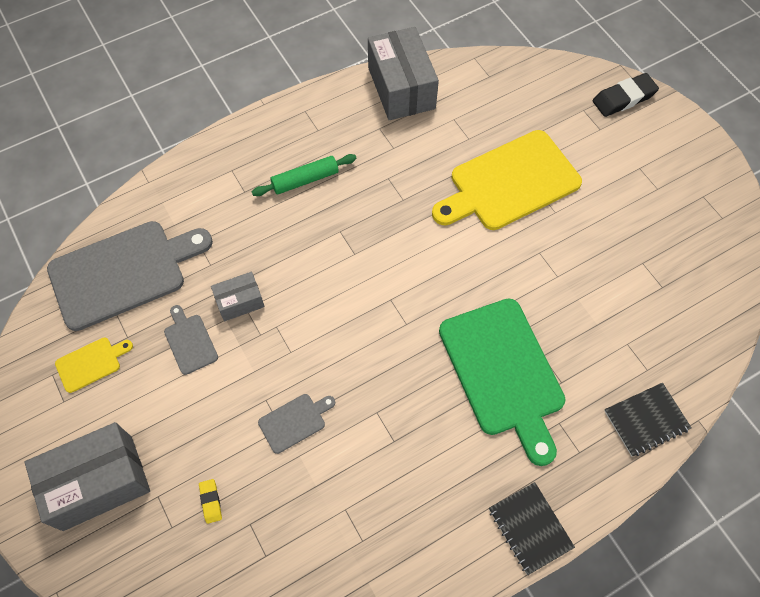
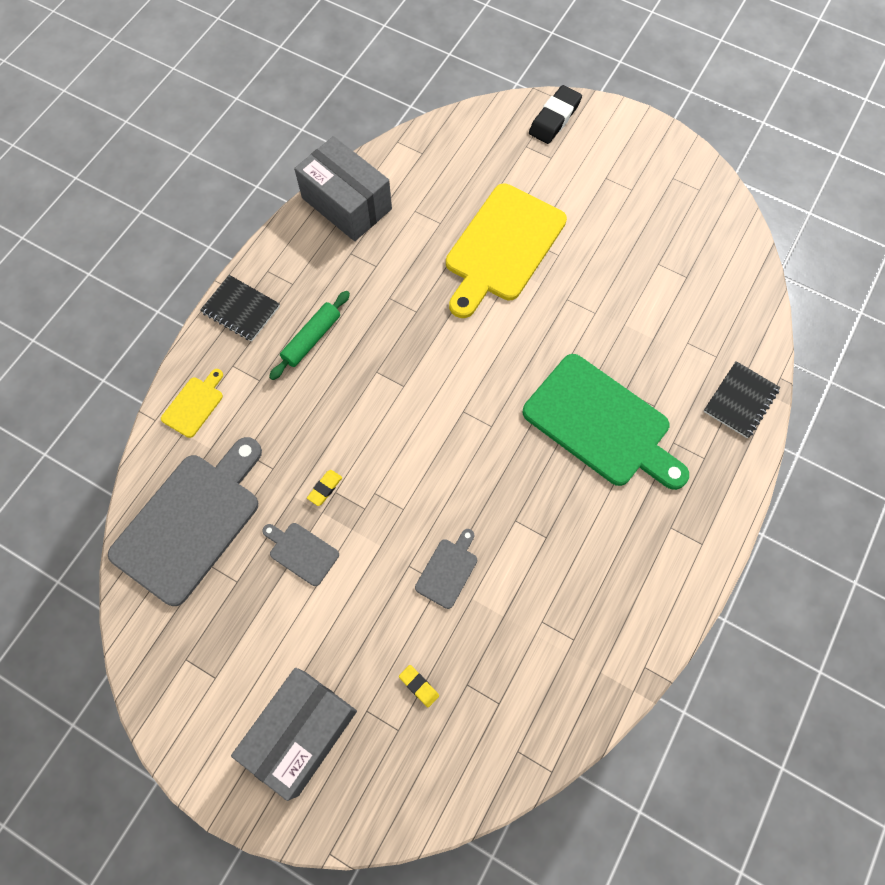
camera: 30 degrees left, 5 degrees up
yellow cutting board [55,338,133,393] -> yellow cutting board moved to [161,369,223,438]
grey box [211,272,265,321] -> yellow eraser [307,470,342,506]
black notebook [489,482,575,575] -> black notebook moved to [200,275,280,341]

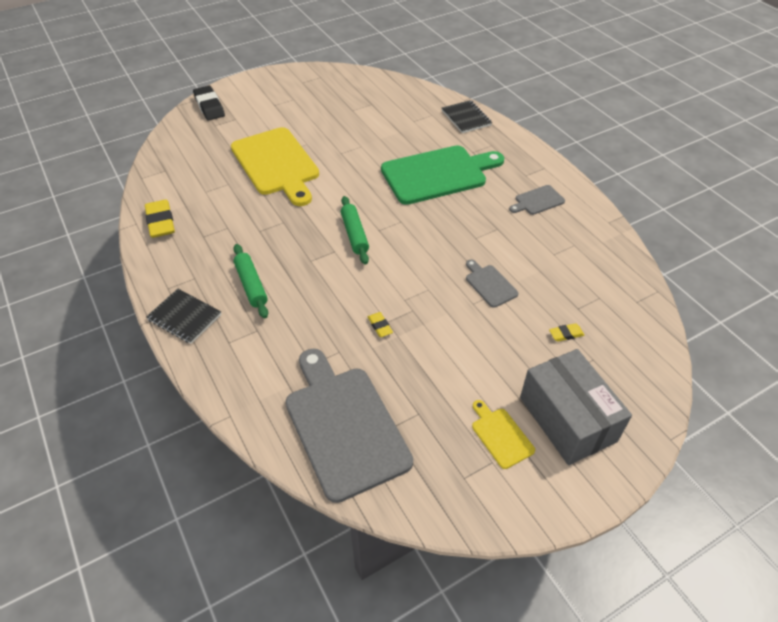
camera: 60 degrees left, 20 degrees down
yellow cutting board [161,369,223,438] -> yellow cutting board moved to [472,400,535,469]
black notebook [200,275,280,341] -> black notebook turned 60 degrees clockwise [146,289,221,344]
grey cutting board [262,523,339,586] -> grey cutting board moved to [509,185,565,215]
grey box [294,136,392,241] -> yellow eraser [145,200,175,238]
none -> green rolling pin [341,196,369,264]

